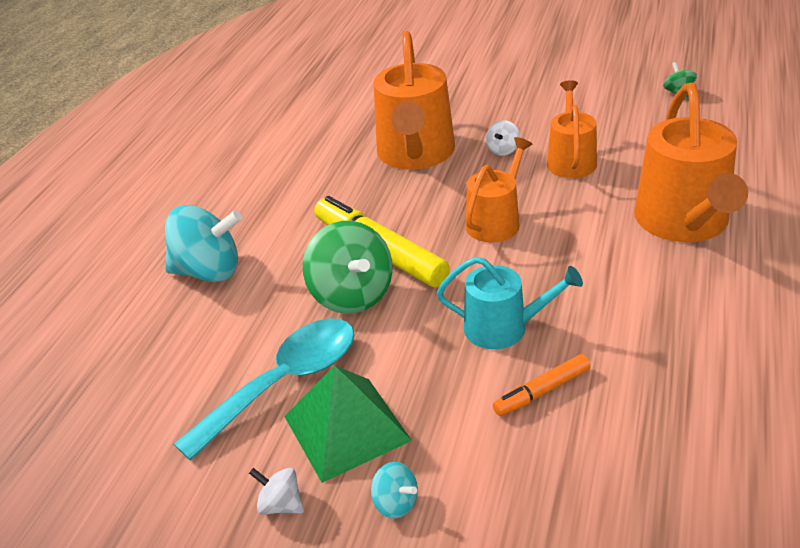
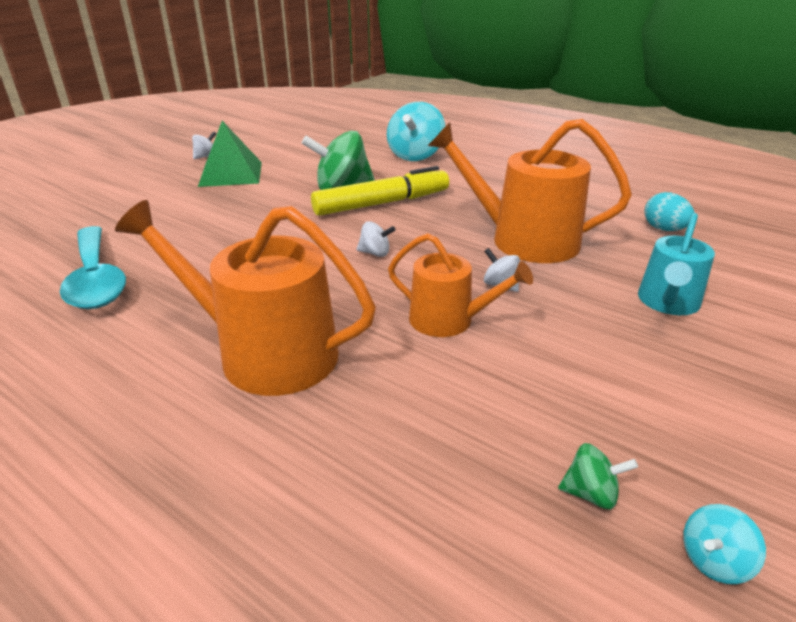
camera: 105 degrees right, 5 degrees down
turquoise spoon [174,318,354,461] -> turquoise spoon moved to [60,226,126,309]
turquoise spinning top [371,462,418,519] -> turquoise spinning top moved to [683,504,766,584]
turquoise watering can [437,257,583,349] -> turquoise watering can moved to [638,213,715,315]
orange watering can [465,137,532,243] -> white spinning top [357,221,396,257]
orange marker [493,354,591,416] -> none
none -> turquoise egg [644,192,695,231]

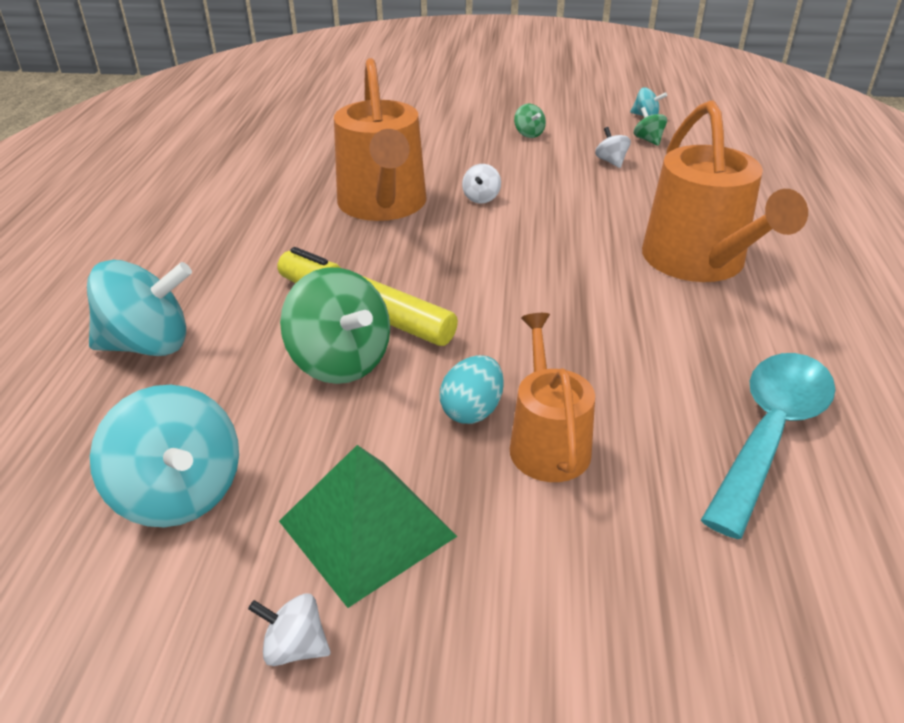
camera: 120 degrees left, 5 degrees up
white spinning top [357,221,396,257] -> white spinning top moved to [595,127,631,168]
orange watering can [388,233,533,337] -> orange watering can moved to [510,313,595,482]
turquoise watering can [638,213,715,315] -> none
turquoise egg [644,192,695,231] -> turquoise egg moved to [440,355,504,424]
none -> turquoise spinning top [90,385,239,527]
none -> green spinning top [514,104,546,138]

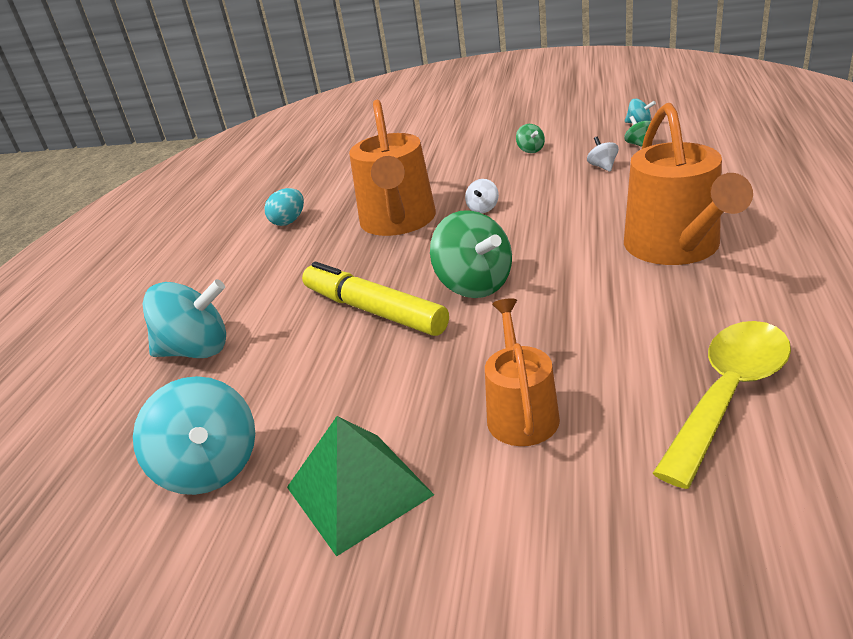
camera: 10 degrees right, 5 degrees down
white spinning top [248,593,330,666] -> none
green spinning top [280,267,390,384] -> green spinning top moved to [430,210,512,298]
turquoise egg [440,355,504,424] -> turquoise egg moved to [264,188,304,226]
turquoise spoon [701,353,836,539] -> yellow spoon [653,321,791,489]

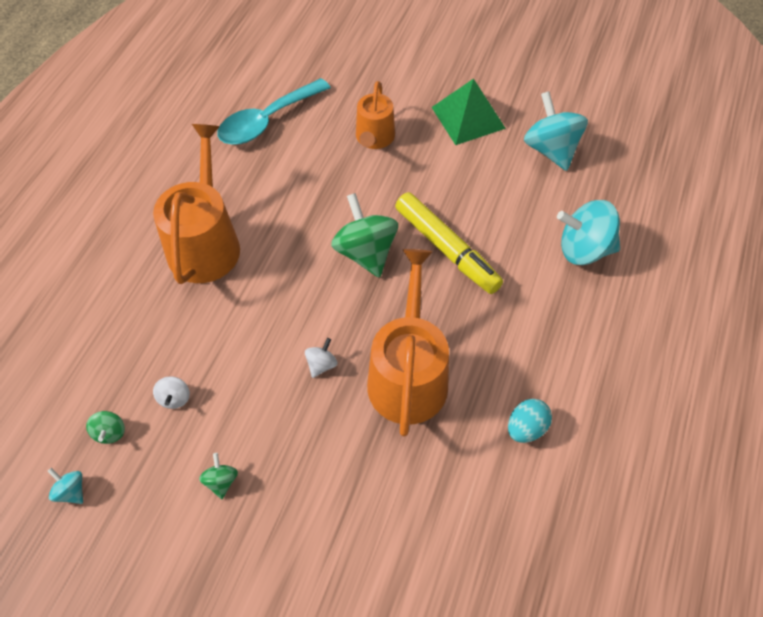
camera: 175 degrees left, 25 degrees up
yellow spoon [653,321,791,489] -> turquoise spoon [218,78,331,145]

